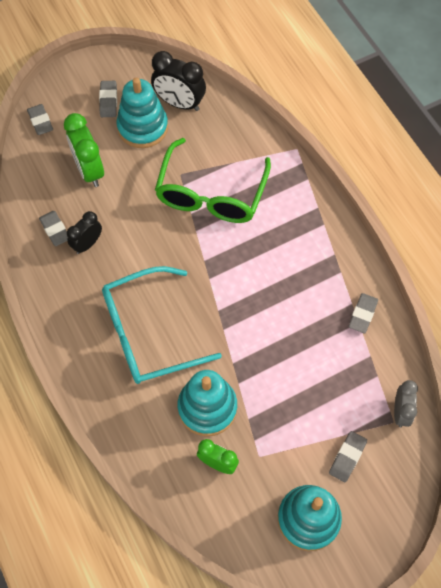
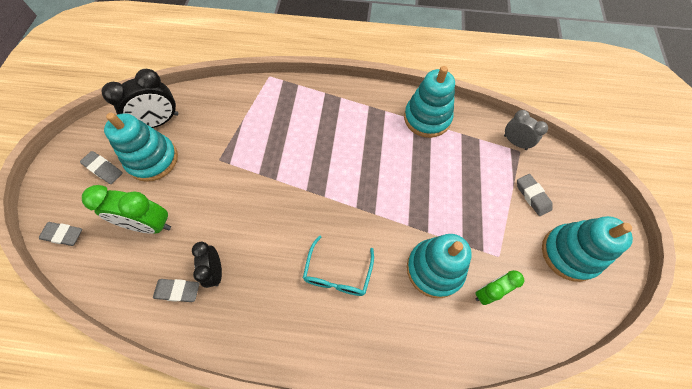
camera: 55 degrees left, 0 degrees up
turquoise glasses [102,266,222,384] -> turquoise glasses [303,235,374,296], size x0.57
green glasses [155,138,271,223] -> none
grey eraser [348,293,378,333] -> turquoise stacking toy [404,66,455,138]

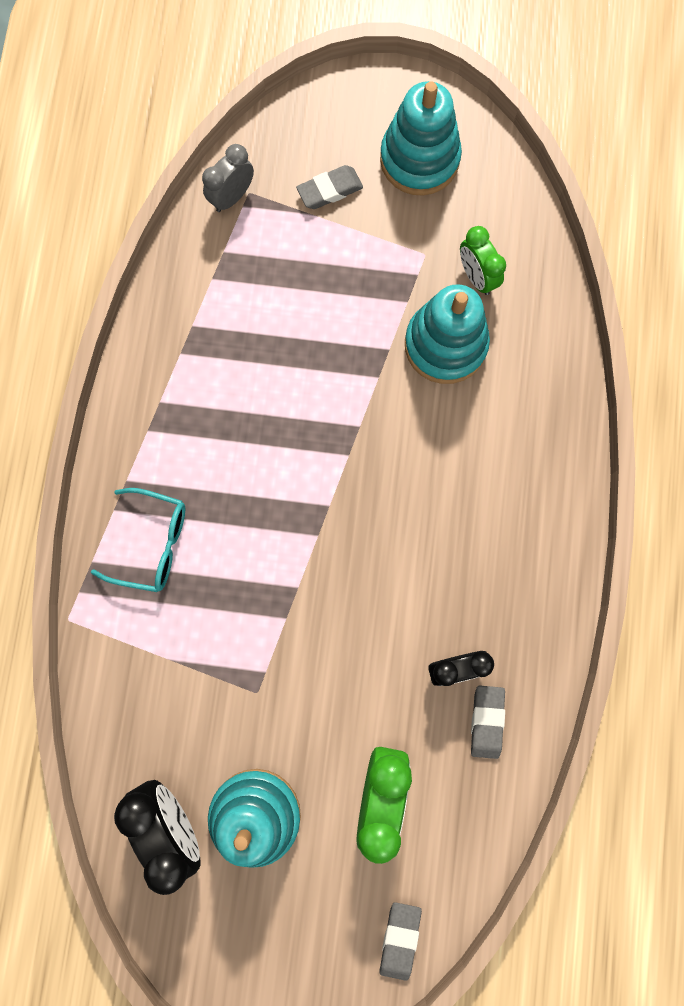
camera: 90 degrees left, 15 degrees up
grey eraser [80,151,123,184] -> none
turquoise glasses [303,235,374,296] -> turquoise glasses moved to [91,488,185,592]
turquoise stacking toy [404,66,455,138] -> none

